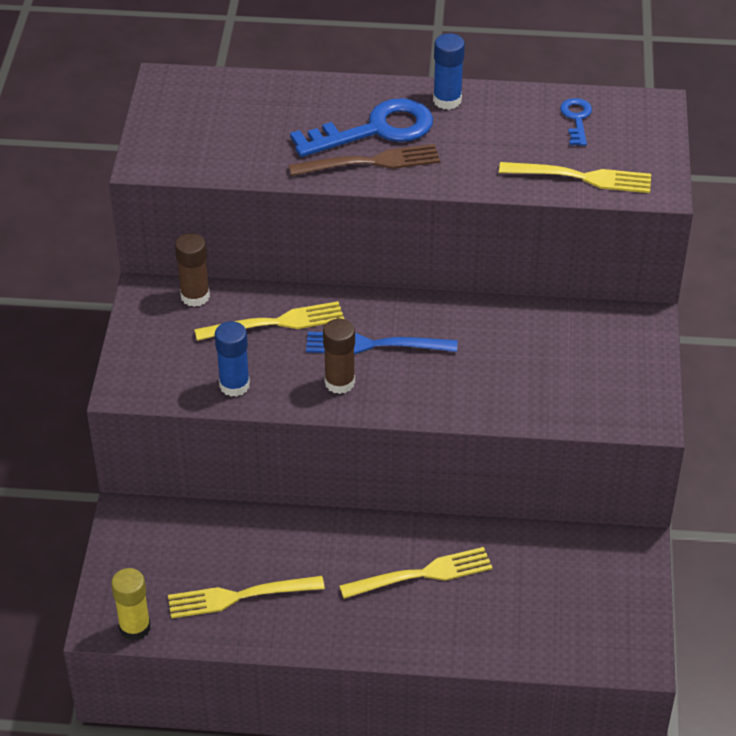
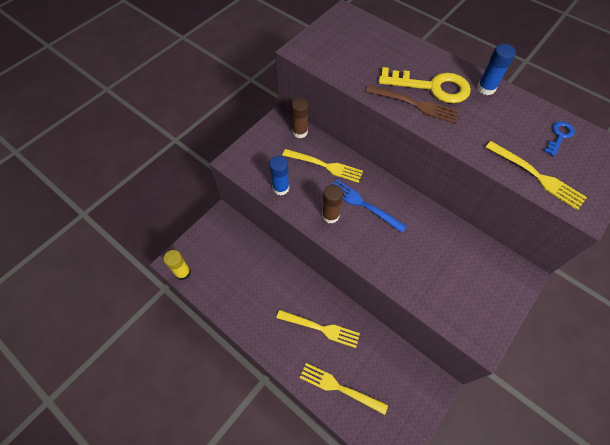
camera: 35 degrees right, 15 degrees up
yellow fork [168,576,325,619] -> yellow fork moved to [299,363,388,415]
blue key [290,98,433,157] -> yellow key [378,67,471,103]

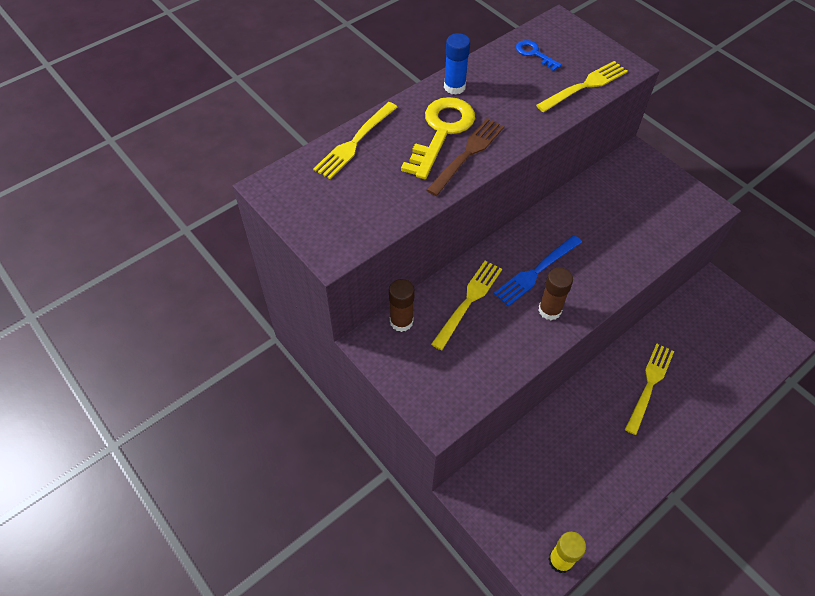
camera: 80 degrees left, 5 degrees down
blue glue stick [269,156,289,196] -> none
yellow fork [299,363,388,415] -> yellow fork moved to [313,102,397,179]

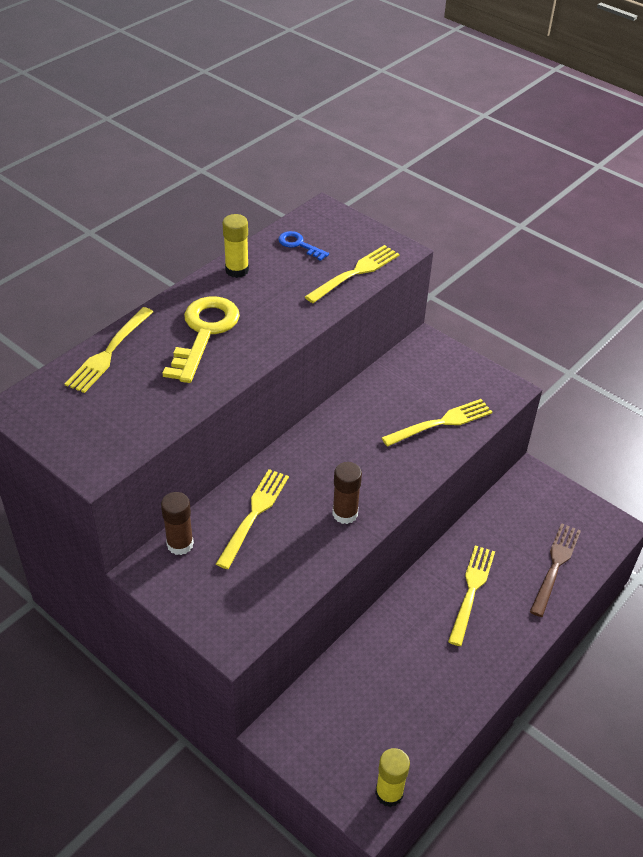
camera: 10 degrees left, 10 degrees down
brown fork [427,118,504,196] -> brown fork moved to [530,523,581,617]
blue glue stick [444,33,470,95] -> none
blue fork [494,235,582,306] -> none
none -> yellow glue stick [223,214,249,278]
none -> yellow fork [382,399,492,447]

